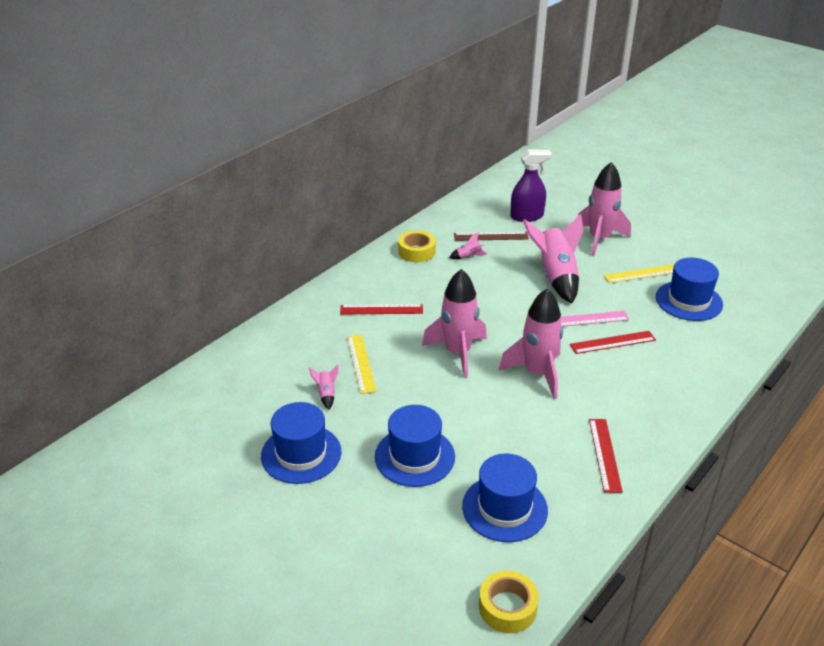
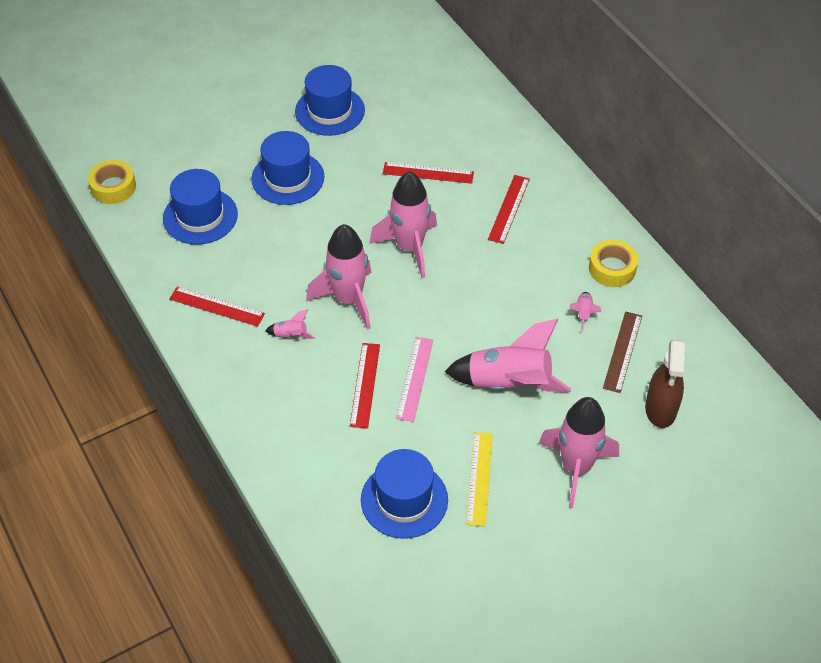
camera: 110 degrees right, 15 degrees up
pink rocket [309,364,339,410] -> pink rocket moved to [265,309,315,339]
yellow ruler [347,335,377,394] -> red ruler [383,162,474,184]
purple spray bottle [510,150,552,222] -> brown spray bottle [645,339,685,428]

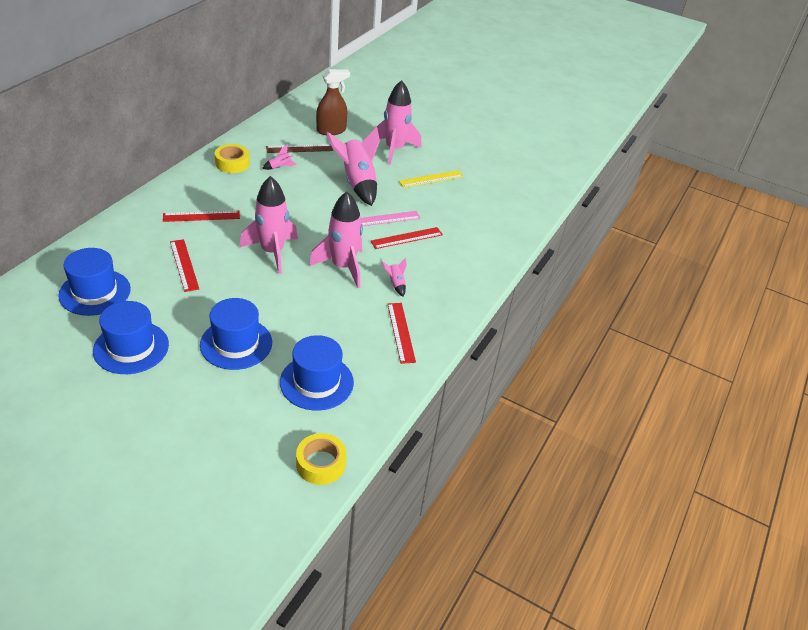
camera: 125 degrees left, 10 degrees down
blue hat [361,449,448,539] -> blue hat moved to [58,248,131,316]

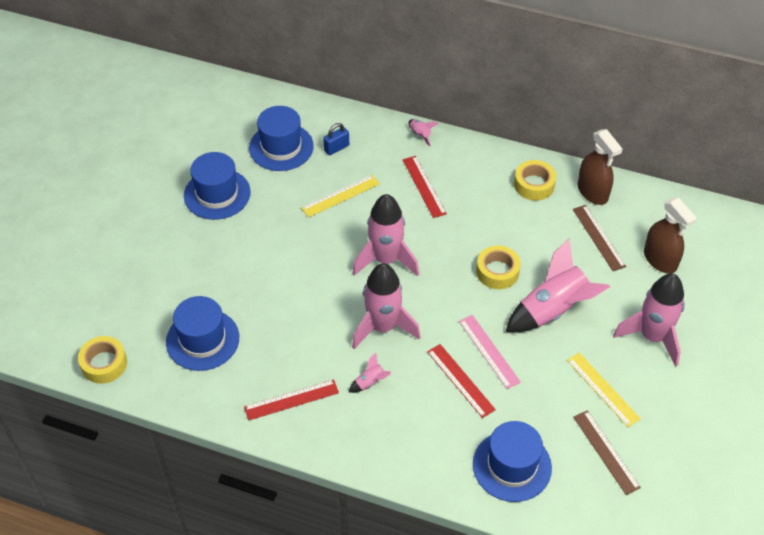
camera: 85 degrees right, 10 degrees up
red ruler [170,239,199,292] -> yellow ruler [301,175,380,218]
blue hat [200,298,272,370] -> blue hat moved to [473,421,552,502]
pink rocket [262,144,297,170] -> pink rocket moved to [408,119,439,147]
none -> blue padlock [323,123,349,156]
none -> yellow tape [476,246,521,289]
none -> brown ruler [573,410,641,495]
none -> brown spray bottle [578,129,623,205]

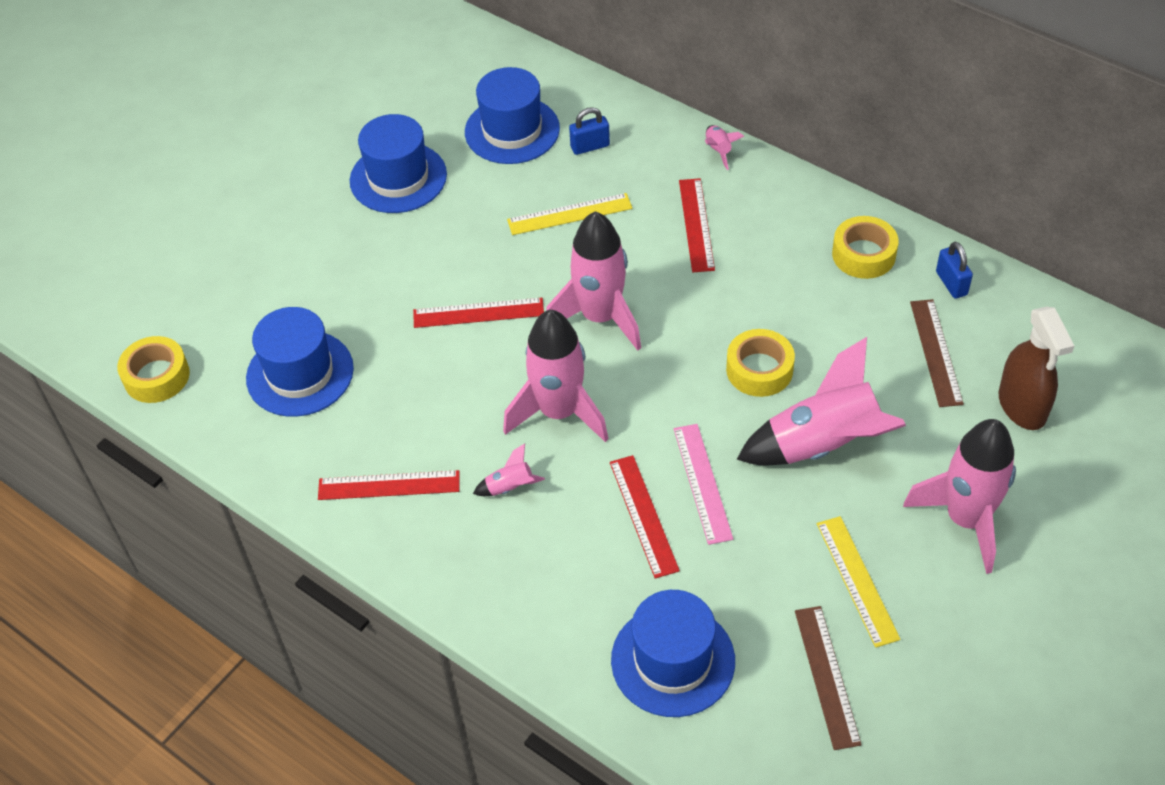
camera: 20 degrees right, 0 degrees up
brown spray bottle [578,129,623,205] -> blue padlock [936,242,973,299]
none -> red ruler [413,298,544,328]

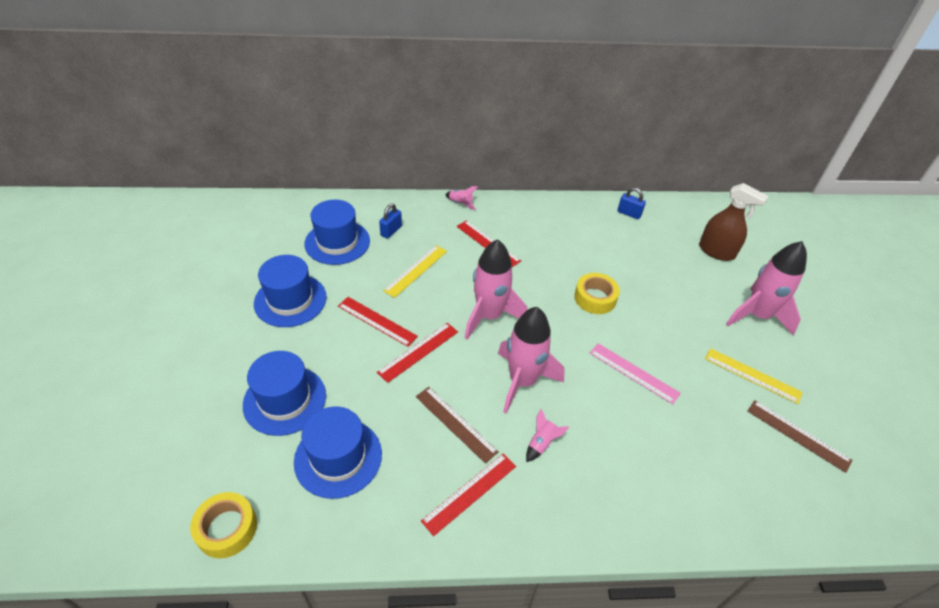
camera: 45 degrees left, 5 degrees down
red ruler [610,455,680,579] -> red ruler moved to [338,297,418,347]
blue hat [611,590,735,717] -> blue hat moved to [243,351,326,436]
pink rocket [737,337,906,465] -> none
yellow tape [832,216,899,279] -> none
brown ruler [910,299,964,407] -> brown ruler moved to [416,387,499,464]

